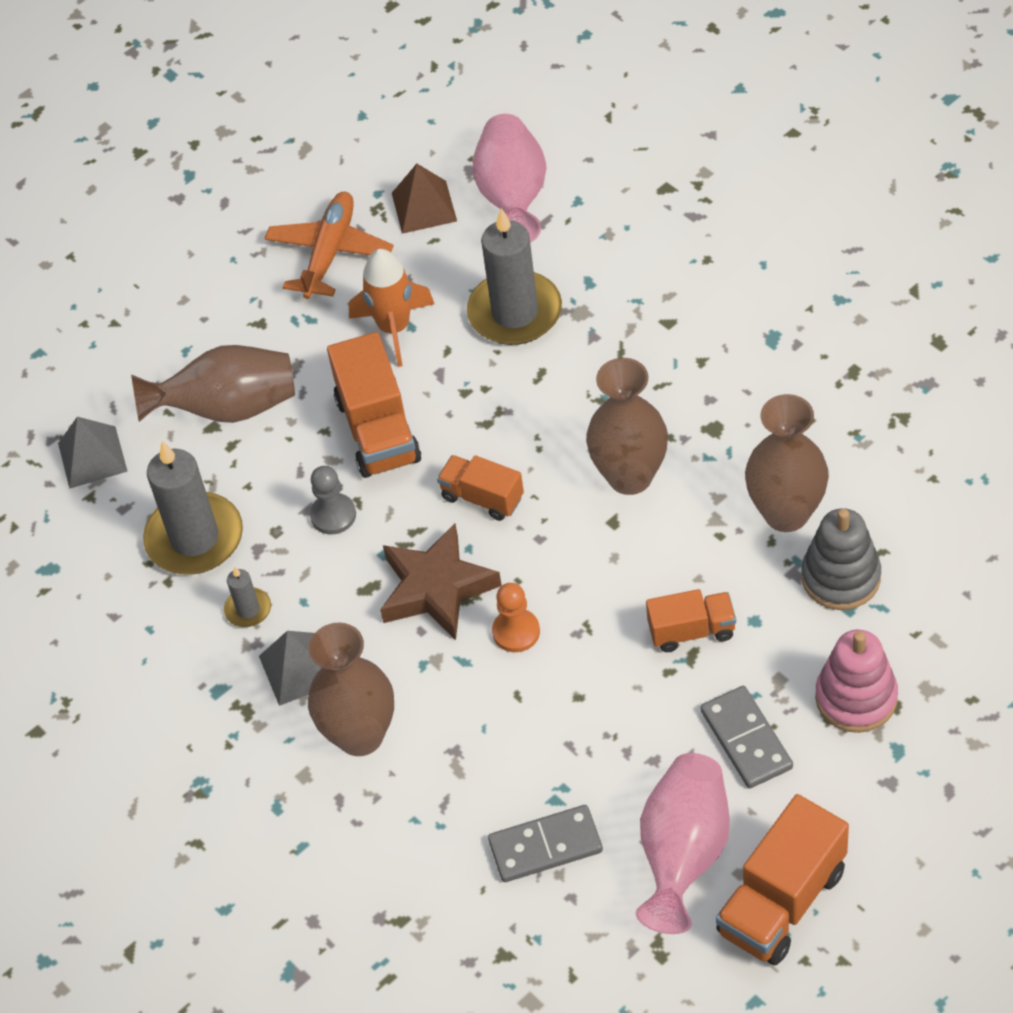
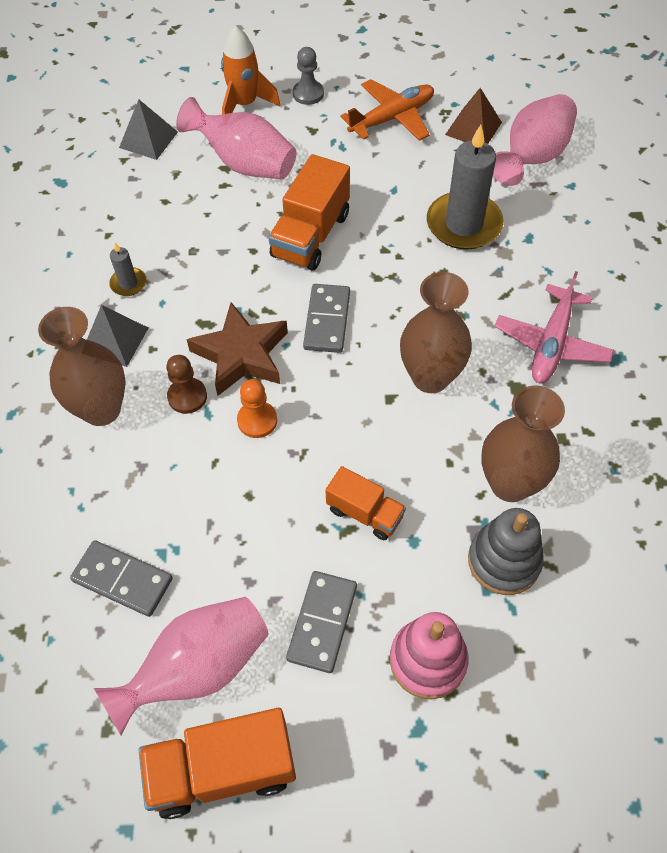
camera: 35 degrees right, 5 degrees up
brown vase [131,345,295,423] -> pink vase [176,97,296,179]
grey candle [143,441,243,575] -> none
grey pawn [310,466,356,534] -> grey pawn moved to [293,47,324,105]
orange rocket [349,249,434,367] -> orange rocket moved to [221,26,280,114]
orange truck [437,455,524,521] -> grey domino [303,284,350,353]
none -> brown pawn [166,355,207,414]
none -> pink plane [495,271,614,384]

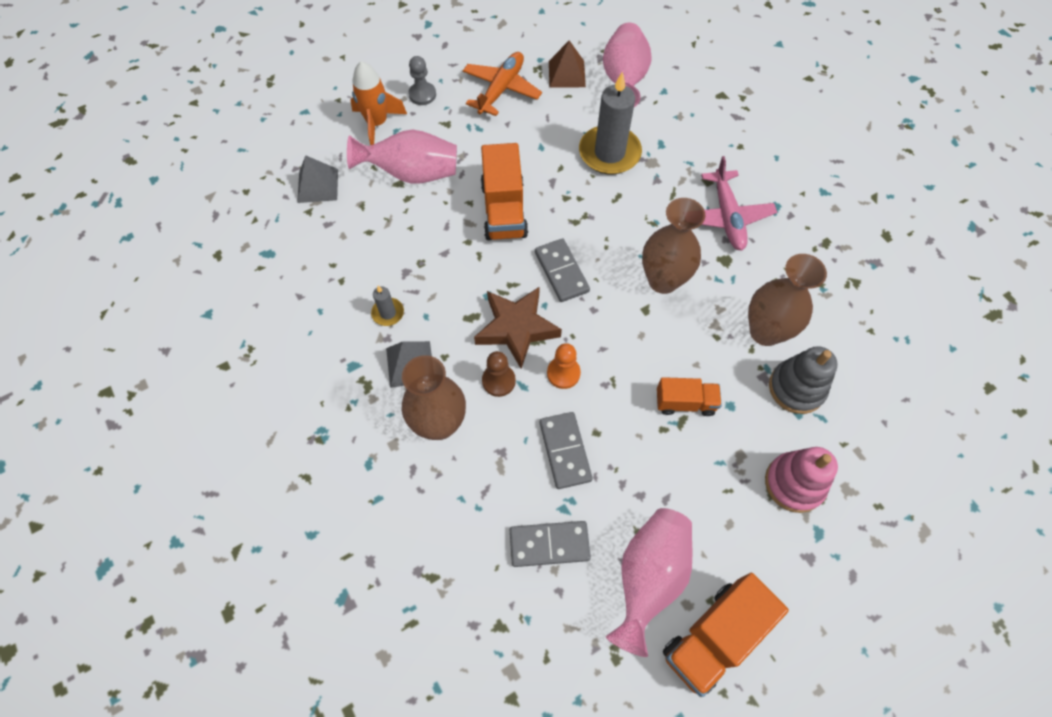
camera: 30 degrees left, 5 degrees up
grey domino [286,571,357,673] -> grey domino moved to [540,412,593,489]

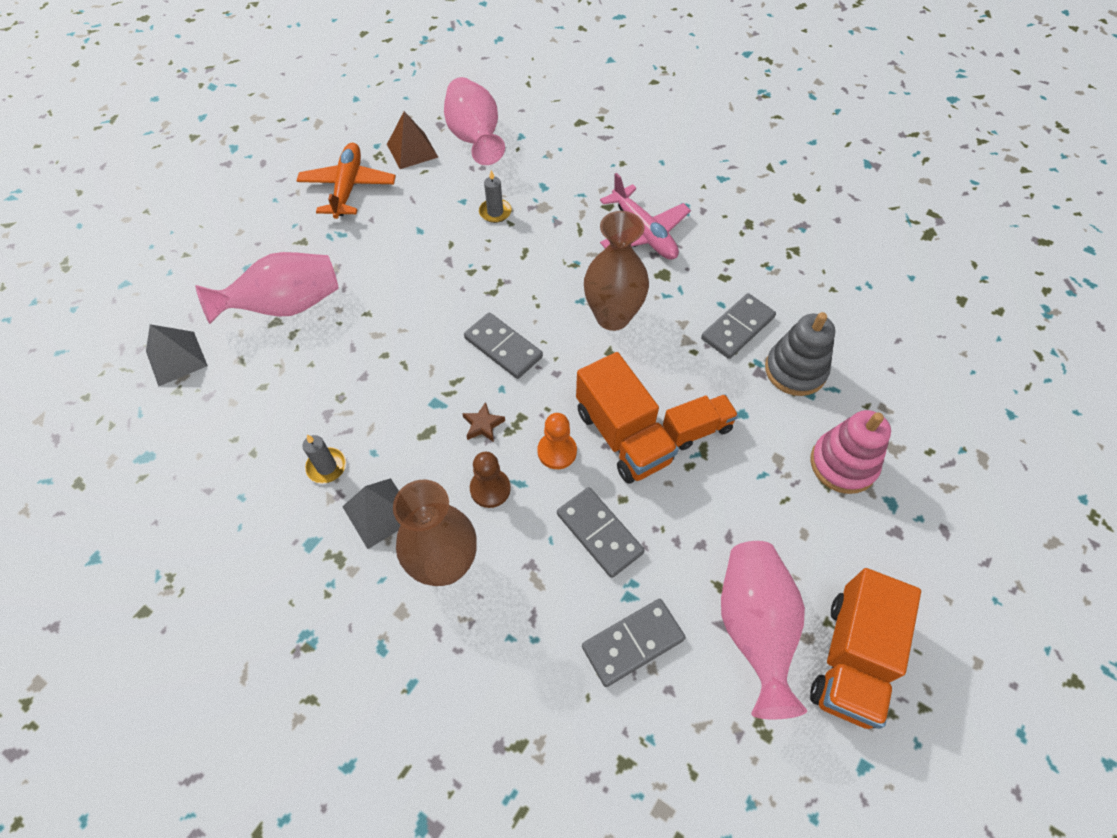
camera: 25 degrees left, 5 degrees down
orange rocket [350,61,407,145] -> none
grey pawn [408,56,436,105] -> none
brown star [474,286,562,369] -> brown star [462,402,505,442], size x0.42
orange truck [481,143,528,240] -> orange truck moved to [576,352,679,484]
grey candle [579,72,642,175] -> grey candle [479,170,512,223], size x0.46
brown vase [748,254,827,346] -> grey domino [701,293,776,359]

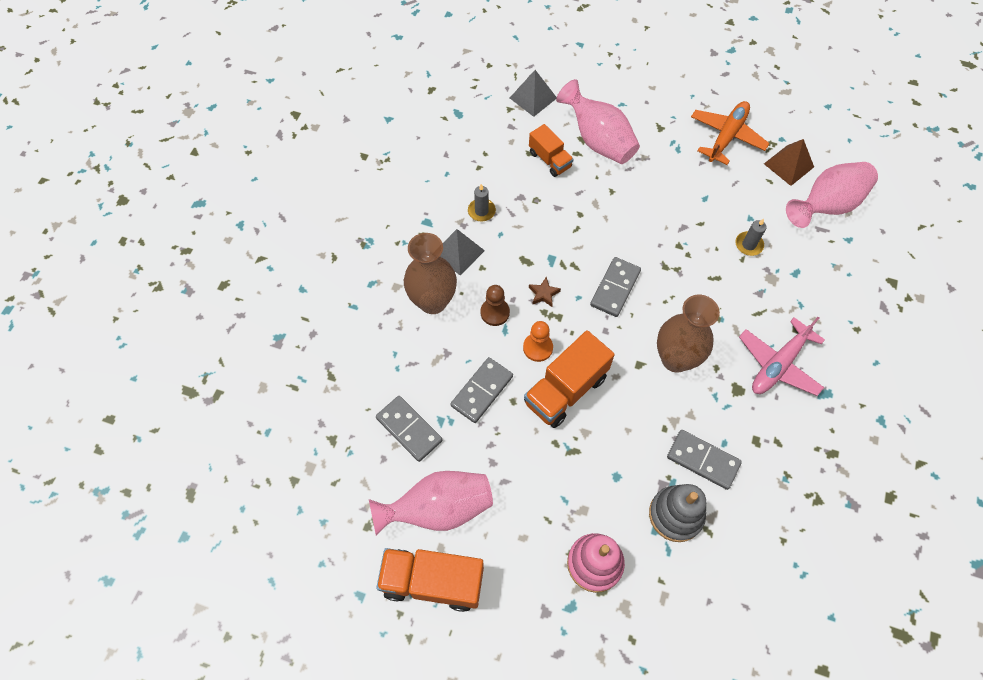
camera: 75 degrees right, 5 degrees up
orange plane [297,143,396,219] -> orange plane turned 45 degrees counterclockwise [691,101,770,165]
orange truck [663,394,739,450] -> orange truck moved to [529,124,574,177]

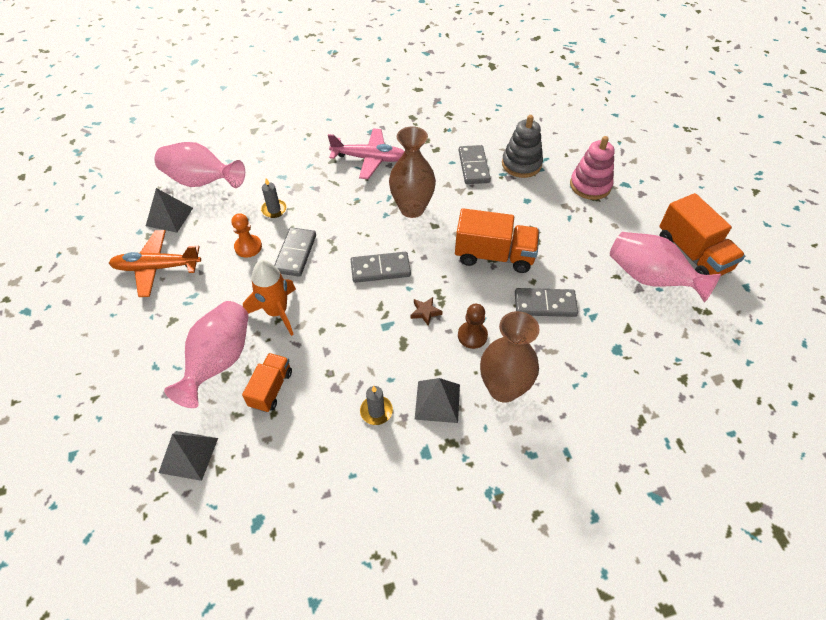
camera: 125 degrees left, 10 degrees down
grey domino [376,396,442,462] -> grey domino moved to [274,227,316,277]
orange pawn [523,321,553,362] -> orange pawn moved to [231,213,262,258]
brown pyramid [764,139,814,186] -> grey pyramid [146,188,193,233]
none -> orange rocket [243,260,296,336]

